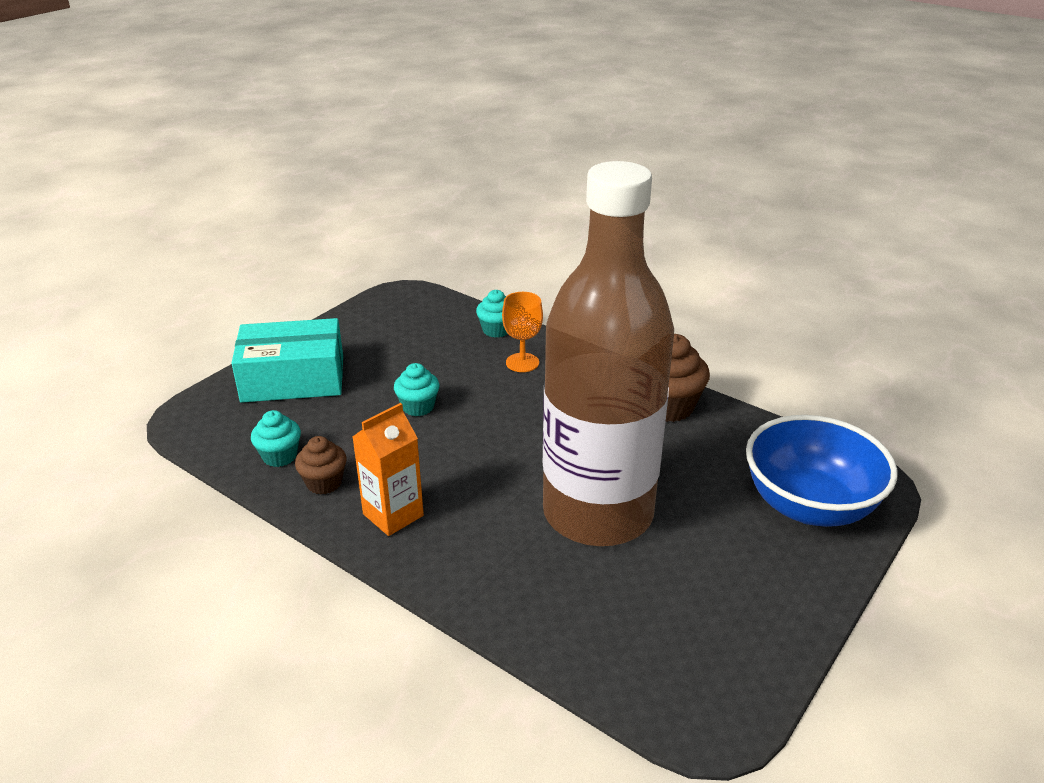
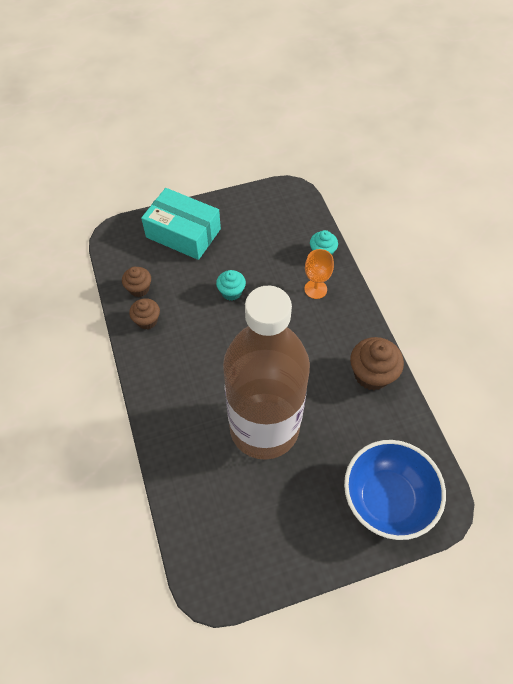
camera: 35 degrees right, 25 degrees up
turquoise cupcake [251,410,301,467] -> brown cupcake [122,267,151,297]
orange carton [353,403,424,536] -> none

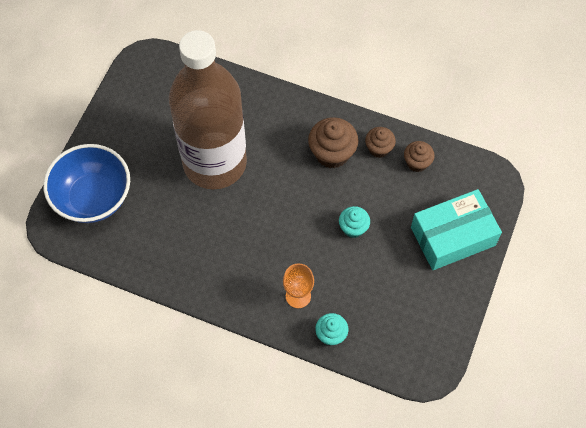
camera: 130 degrees right, 5 degrees up
brown cupcake [350,337,404,390] -> brown cupcake moved to [308,117,358,168]

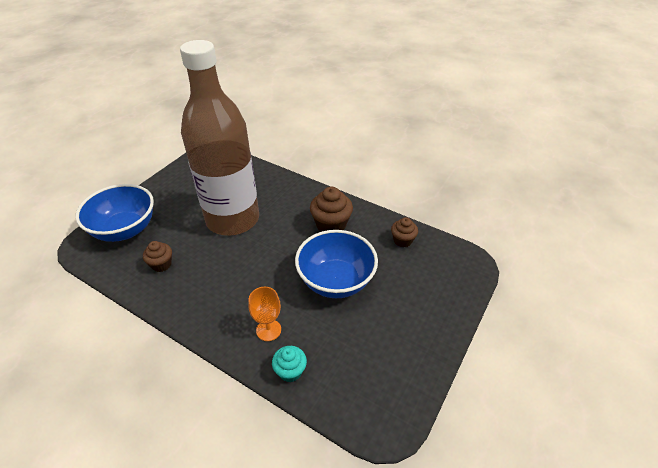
camera: 10 degrees right, 20 degrees down
turquoise cupcake [339,206,370,238] -> blue bowl [295,230,378,298]
brown cupcake [365,127,396,158] -> brown cupcake moved to [143,241,172,272]
turquoise box [411,189,502,270] -> none

